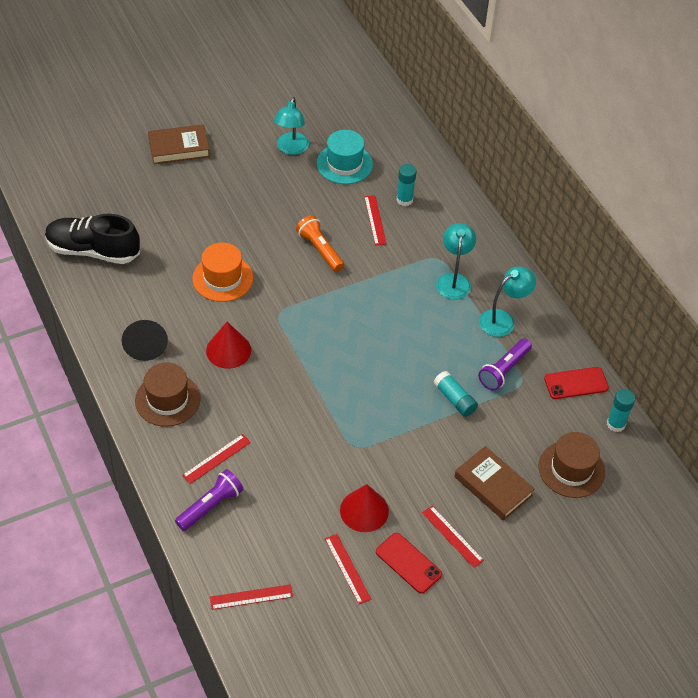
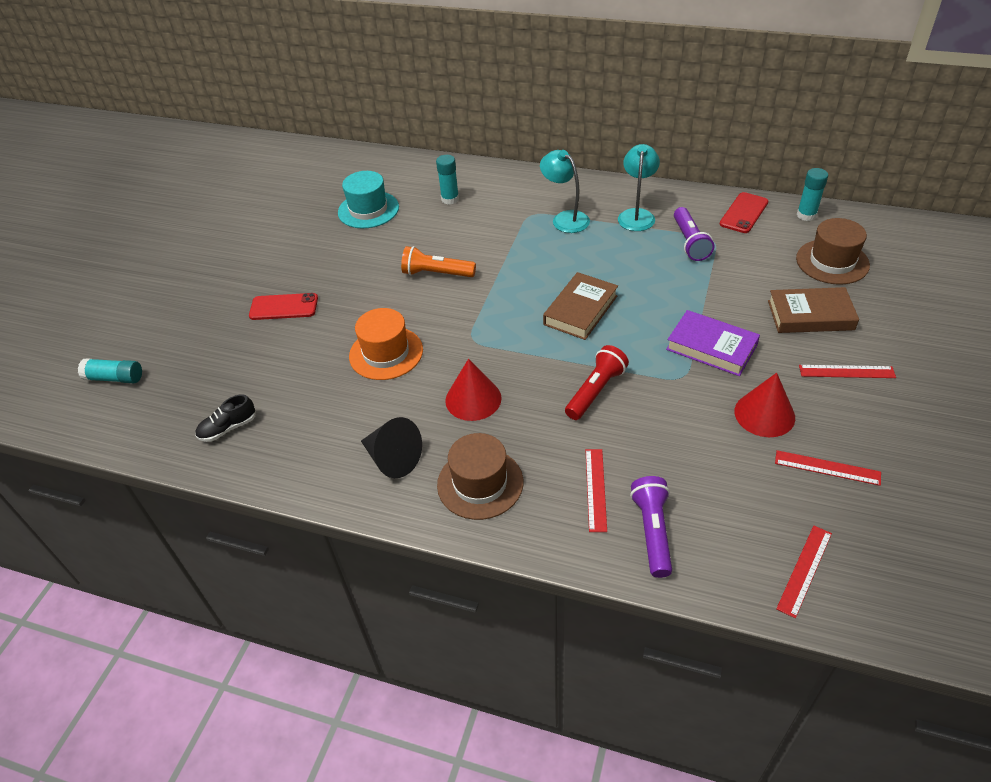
camera: 40 degrees left, 5 degrees down
black shoe [45,214,140,264] -> black shoe [195,394,256,442], size x0.48
brown book [148,124,210,164] -> brown book moved to [543,272,618,340]
turquoise lamp [274,97,309,155] -> none
red ruler [364,195,387,245] -> none
red phone [376,533,442,594] -> red phone moved to [249,293,318,320]
turquoise glue stick [434,371,478,417] -> turquoise glue stick moved to [78,358,142,383]
none -> red flashlight [565,345,629,420]
none -> purple book [666,310,760,376]

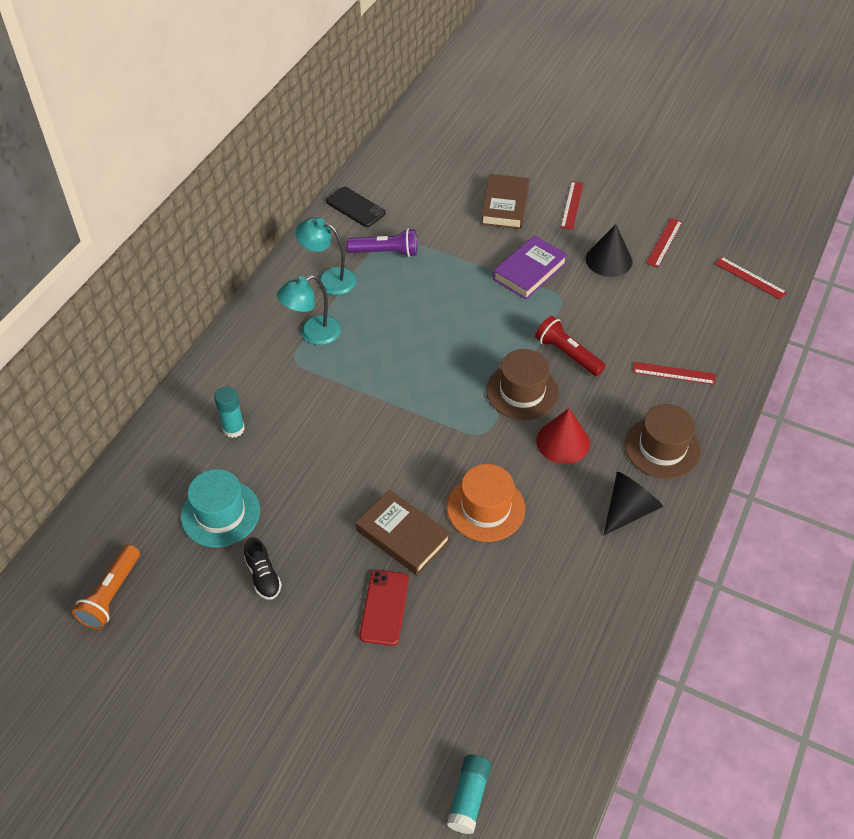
camera: 85 degrees left, 5 degrees up
black shoe [195,394,256,442] -> black shoe moved to [244,537,282,600]
orange flashlight [401,246,476,277] -> orange flashlight moved to [72,545,140,629]
brown book [543,272,618,340] -> brown book moved to [356,490,450,575]
purple flashlight [630,476,672,578] -> none
red phone [720,192,768,233] -> black phone [326,187,386,227]
red cone [735,373,795,437] -> black cone [586,224,632,277]
brown hat [796,218,870,285] -> brown hat moved to [486,349,559,420]
turquoise glue stick [797,168,828,221] -> none

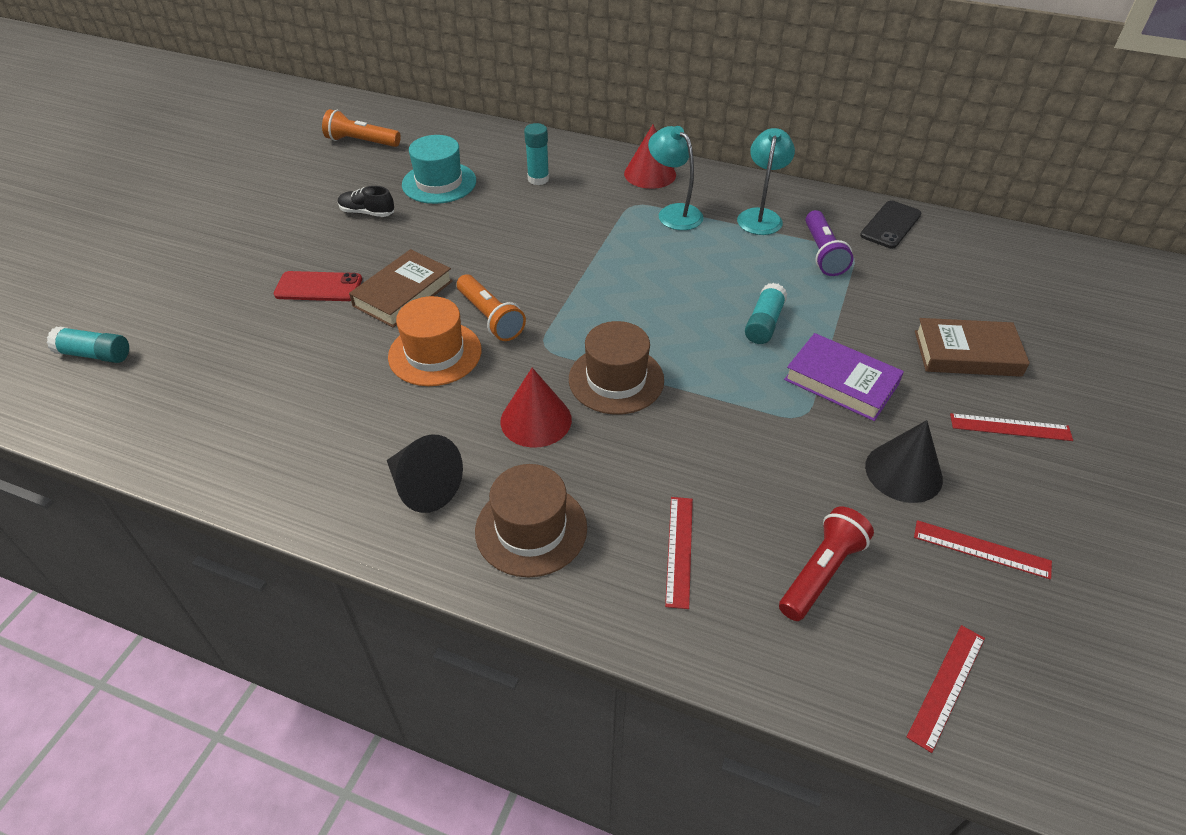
camera: 85 degrees right, 5 degrees down
black shoe [244,537,282,600] -> black shoe turned 45 degrees clockwise [338,186,394,217]
red flashlight [535,316,606,376] -> red flashlight moved to [779,507,874,621]
none -> orange flashlight [457,274,526,341]
none -> red cone [624,124,676,189]
none -> turquoise glue stick [745,283,787,344]

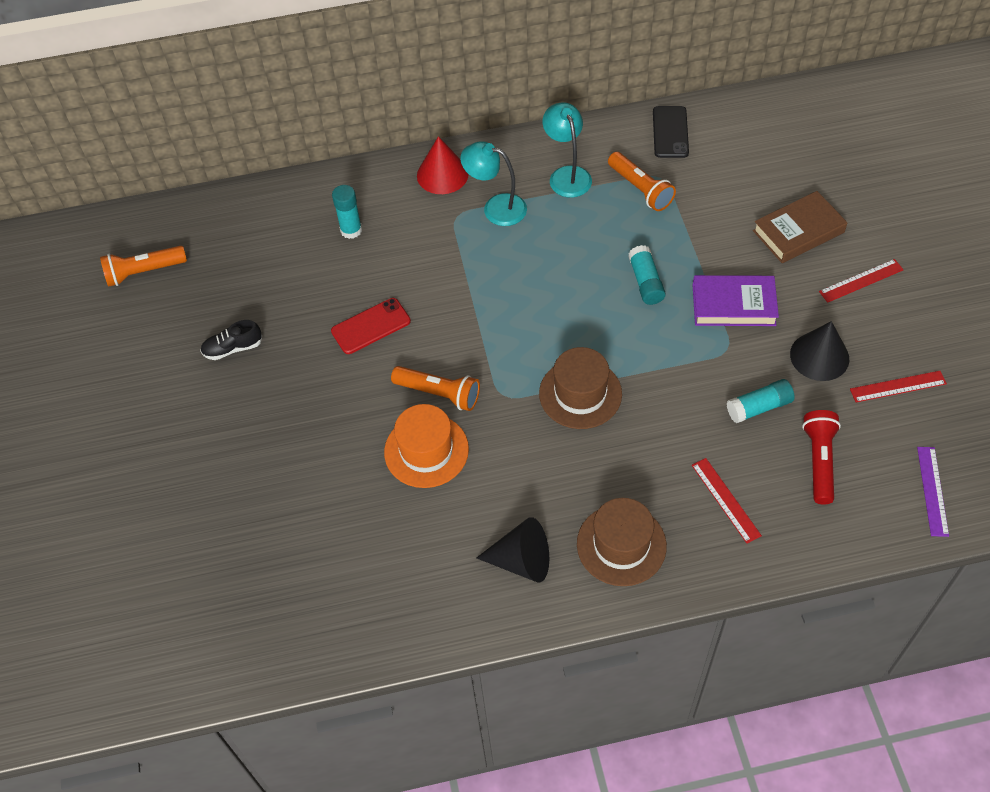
camera: 30 degrees left, 10 degrees up
turquoise glue stick [47,327,129,363] -> turquoise glue stick moved to [727,379,795,423]
red phone [274,271,362,301] -> red phone moved to [331,298,411,354]
brown book [349,249,453,328] -> none
turquoise hat [402,135,476,204] -> none
red cone [500,368,572,448] -> none
purple flashlight [806,210,853,276] -> orange flashlight [608,152,676,211]
red ruler [907,625,985,753] -> purple ruler [917,447,949,537]

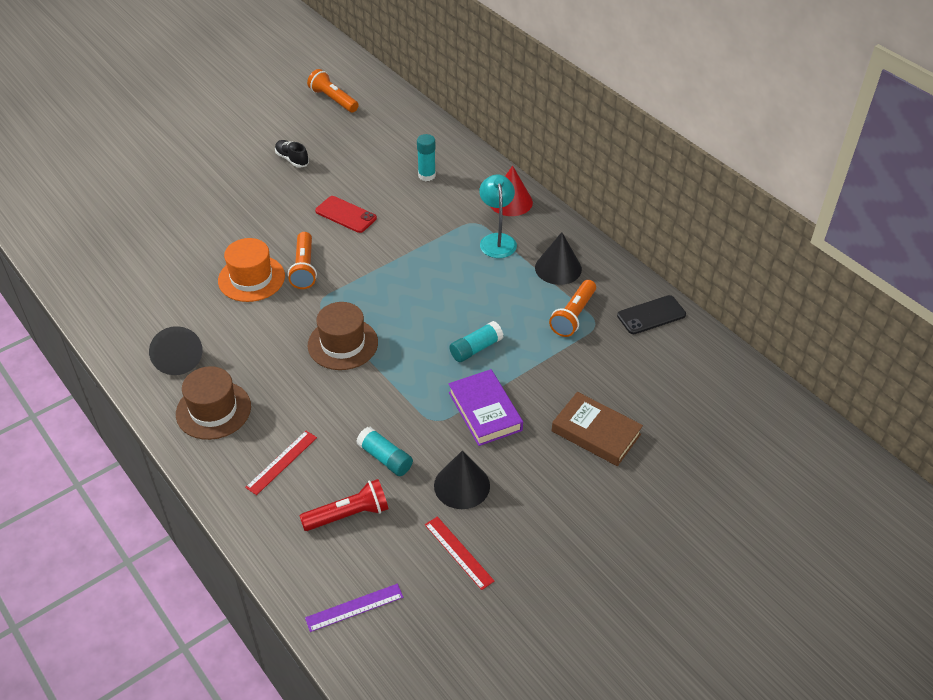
camera: 60 degrees right, 10 degrees down
turquoise lamp [543,102,592,198] -> black cone [535,232,582,285]
red ruler [819,259,904,303] -> none

